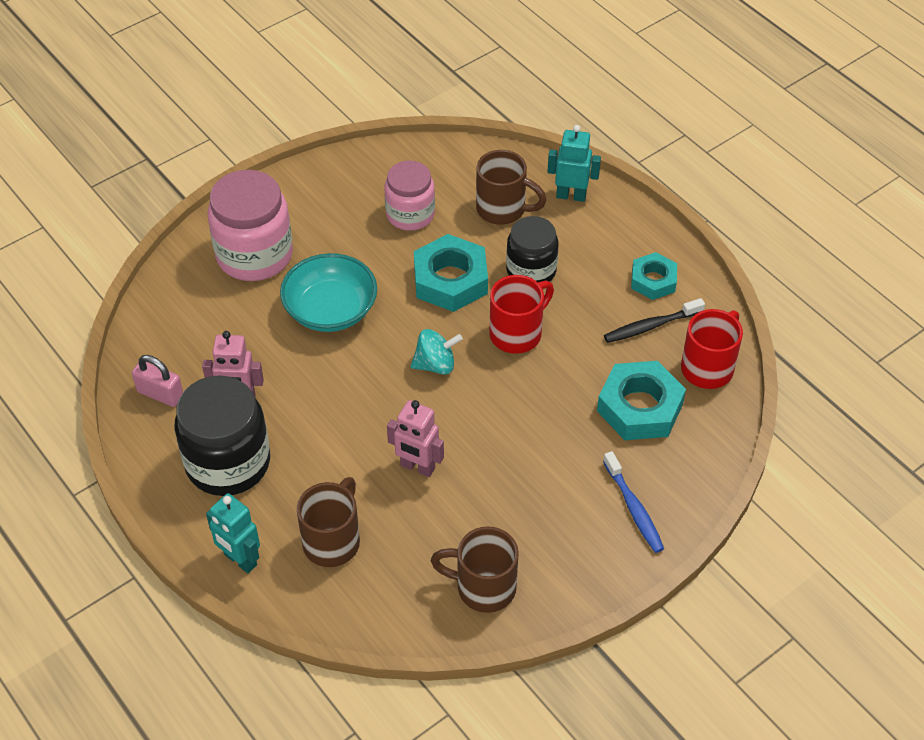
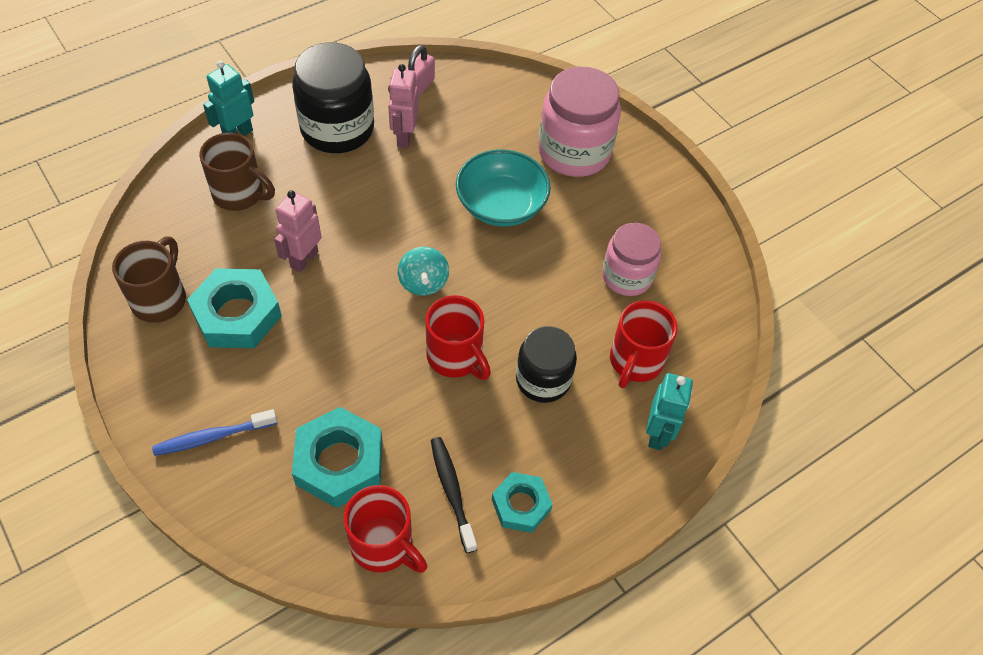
camera: 90 degrees right, 5 degrees up
turquoise nut [414,234,488,312] -> turquoise nut moved to [187,268,282,348]
brown mug [476,150,546,225] -> red mug [610,300,678,388]

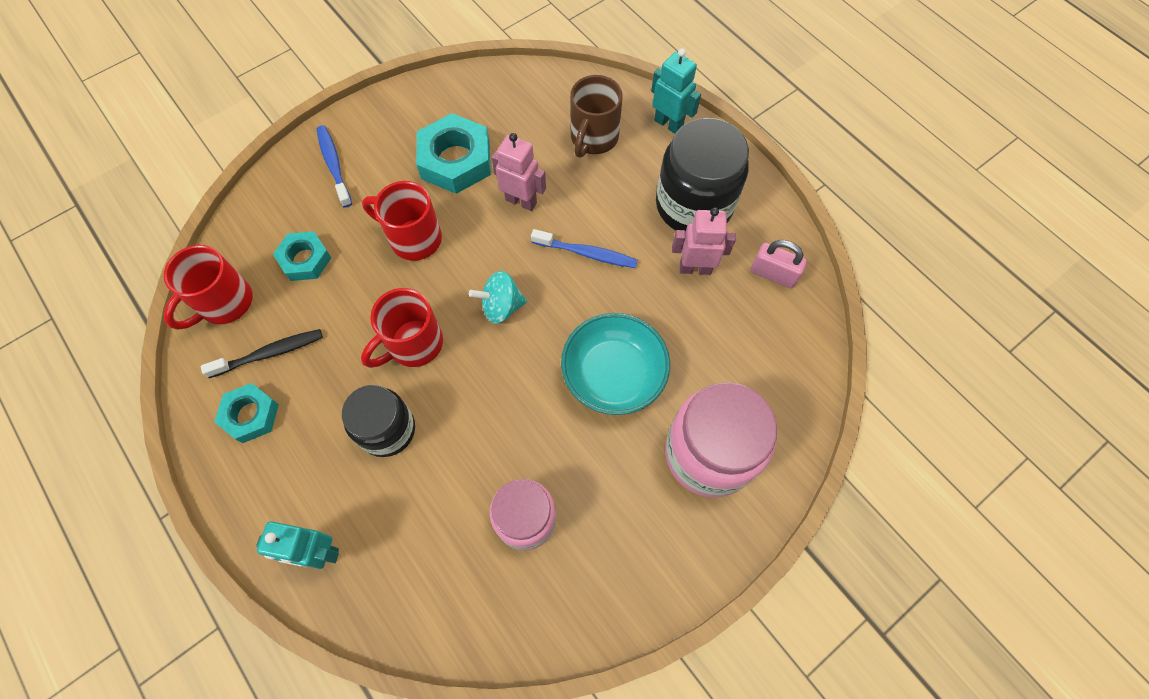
camera: 90 degrees right, 10 degrees up
brown mug [112,236,186,323] -> none
turquoise nut [292,407,382,508] -> turquoise nut [273,231,331,281], size x0.62
red mug [610,300,678,388] -> red mug moved to [362,181,442,261]
none -> blue toothbrush [531,229,638,268]

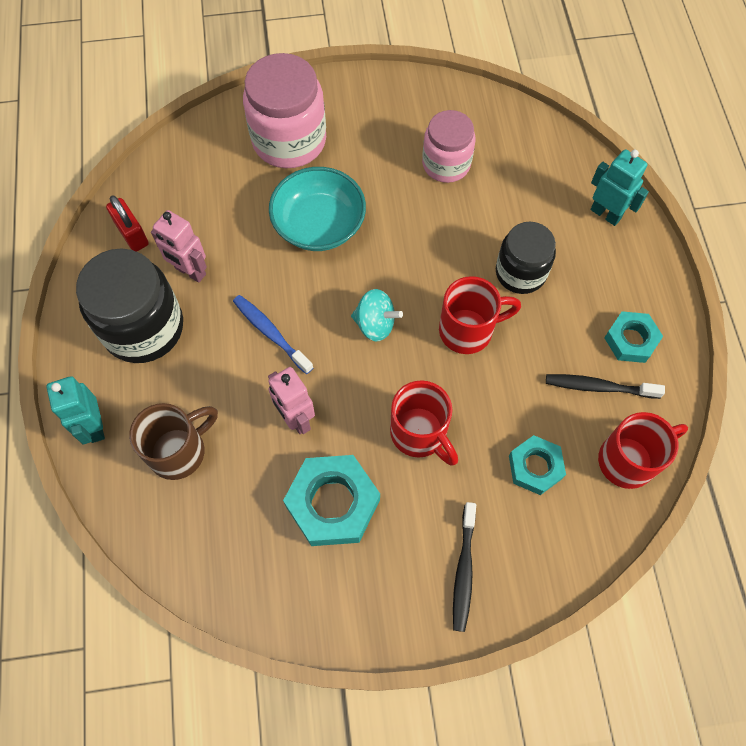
camera: 150 degrees left, 0 degrees up
blue toothbrush [317,125,352,208] -> black toothbrush [453,502,476,632]
pink padlock [751,240,807,288] -> red padlock [106,195,149,252]

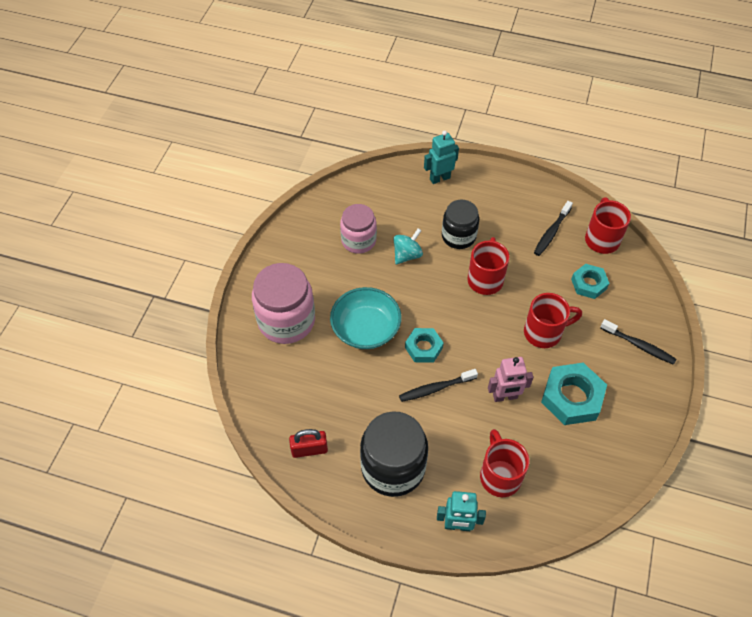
camera: 65 degrees left, 10 degrees down
brown mug [129,403,218,480] -> red mug [480,429,529,497]
pink robot [151,210,207,283] -> none
blue toothbrush [233,295,314,374] -> black toothbrush [399,369,478,402]
turquoise spinning top [351,289,403,341] -> turquoise spinning top moved to [393,228,423,264]
turquoise nut [604,311,663,363] -> turquoise nut moved to [405,328,444,363]

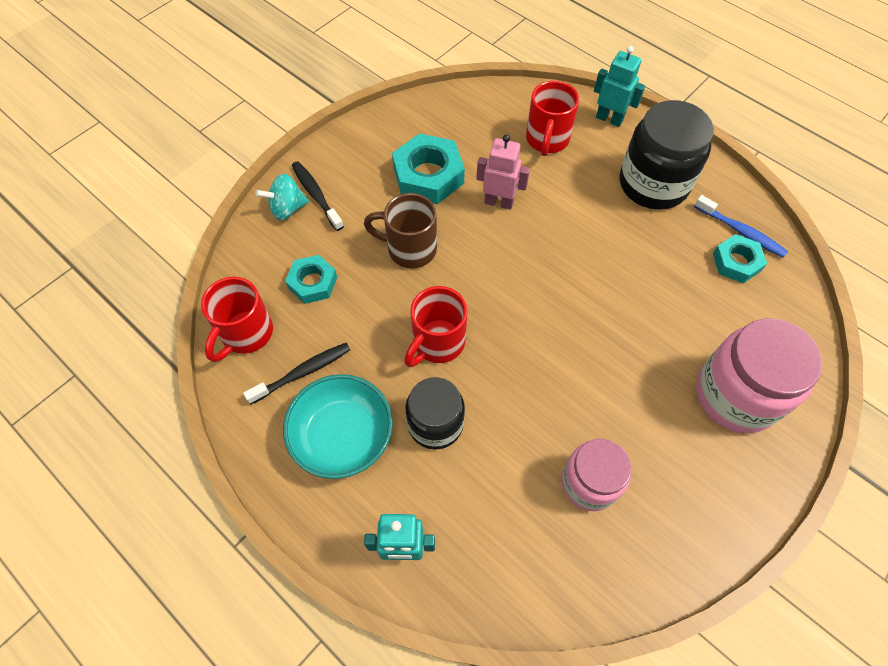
camera: 155 degrees left, 5 degrees up
red padlock [289,429,328,458] -> blue toothbrush [694,195,788,258]
turquoise bowl [330,287,402,349] -> turquoise bowl moved to [283,374,393,479]
turquoise spinning top [393,228,423,264] -> turquoise spinning top moved to [255,174,309,220]
black toothbrush [399,369,478,402] -> none
turquoise nut [405,328,444,363] -> turquoise nut moved to [713,234,767,283]
red mug [524,293,582,348] -> brown mug [364,193,437,268]

